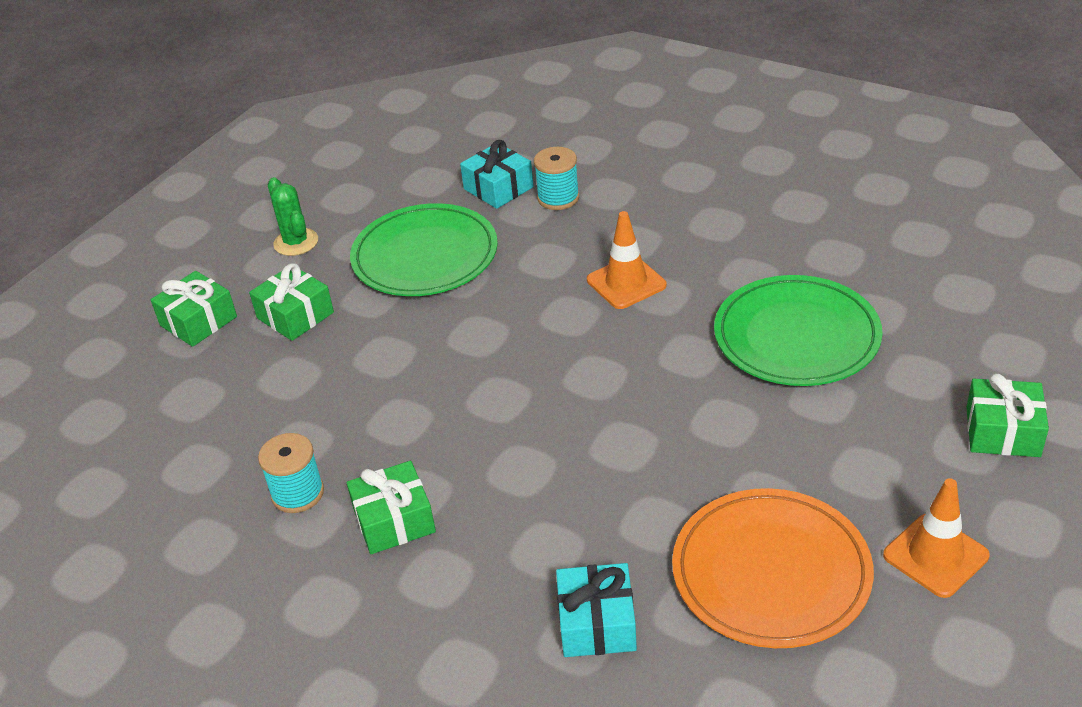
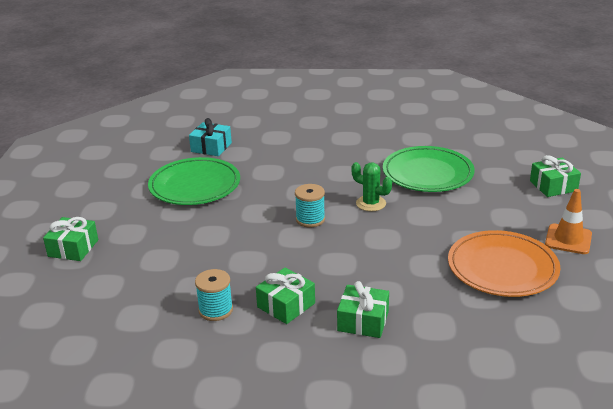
camera: 30 degrees left, 10 degrees down
green gift [249,263,334,341] -> green gift moved to [337,281,389,338]
green cactus [268,177,318,256] -> green cactus moved to [351,162,392,211]
turquoise spool [534,147,579,210] -> turquoise spool moved to [295,184,325,227]
turquoise gift [556,563,637,657] -> none
orange traffic cone [587,211,667,309] -> none

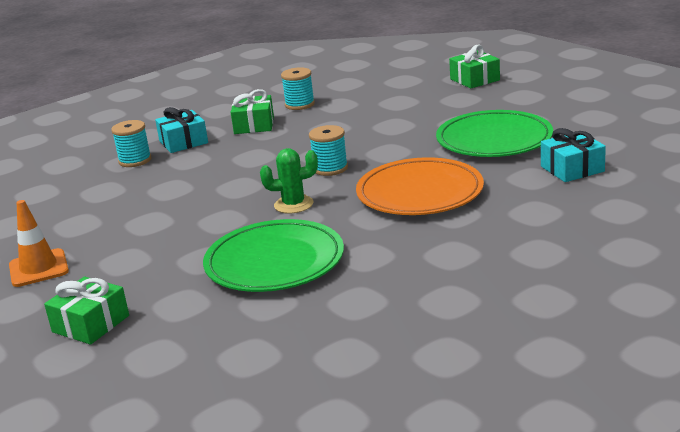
camera: 140 degrees right, 5 degrees down
green gift [337,281,389,338] -> turquoise gift [155,107,208,153]
orange plate [448,230,560,297] -> orange plate moved to [356,157,484,215]
none -> turquoise spool [111,120,152,167]

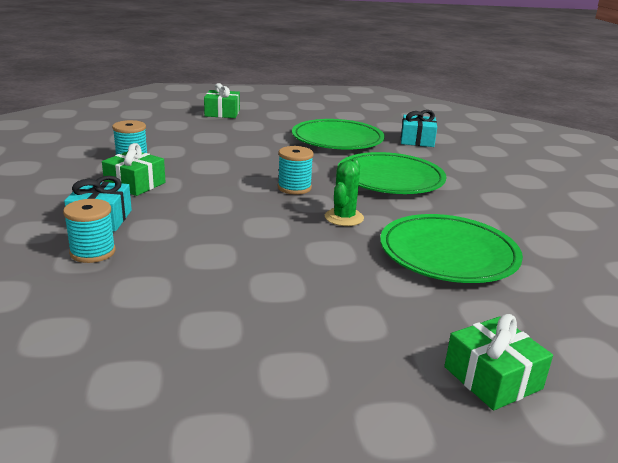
camera: 65 degrees left, 0 degrees up
orange traffic cone [9,200,69,287] -> none
orange plate [356,157,484,215] -> green plate [338,152,447,194]

